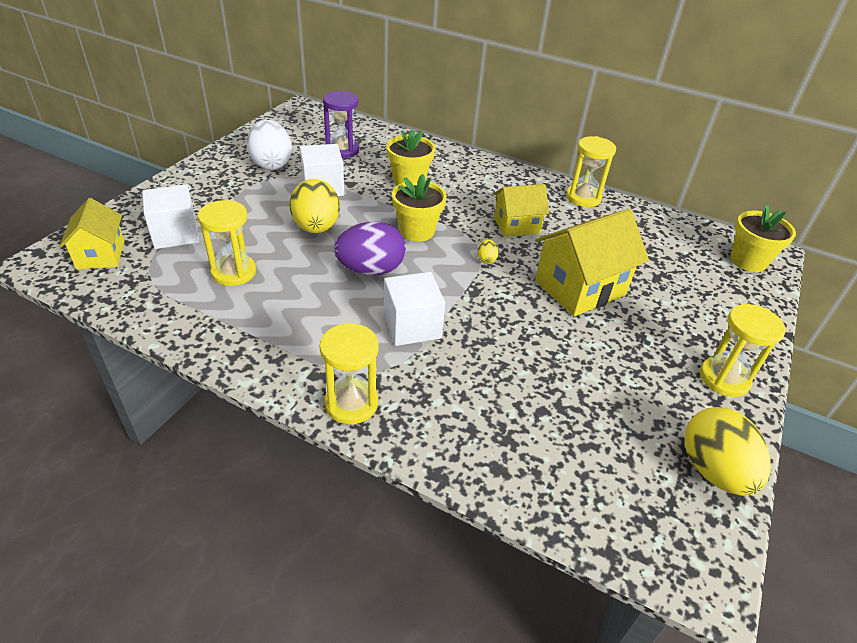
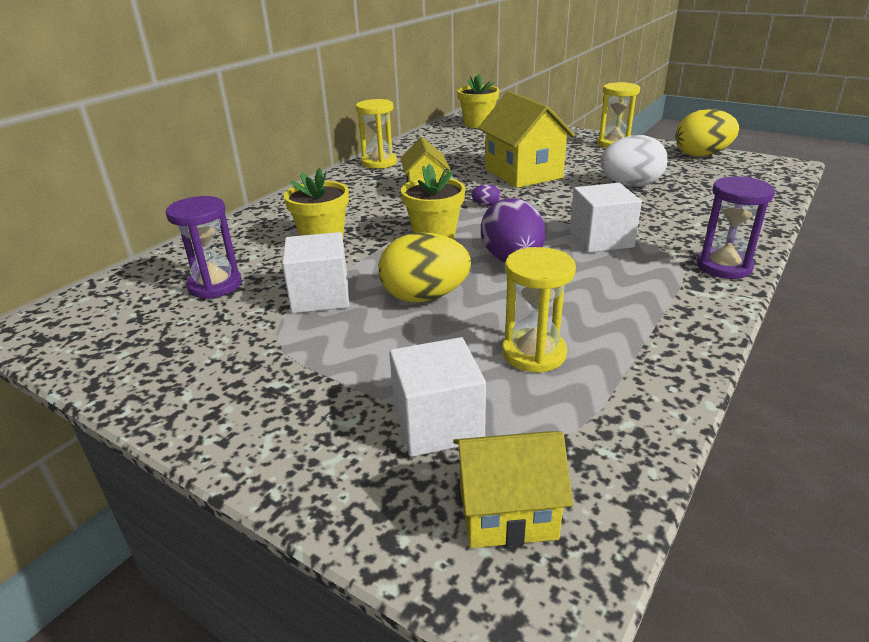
camera: 80 degrees left, 10 degrees down
white egg [247,120,292,170] -> white egg moved to [600,135,668,187]
yellow hourglass [320,323,379,424] -> purple hourglass [697,176,775,279]
yellow egg [478,239,499,264] -> purple egg [471,184,500,206]

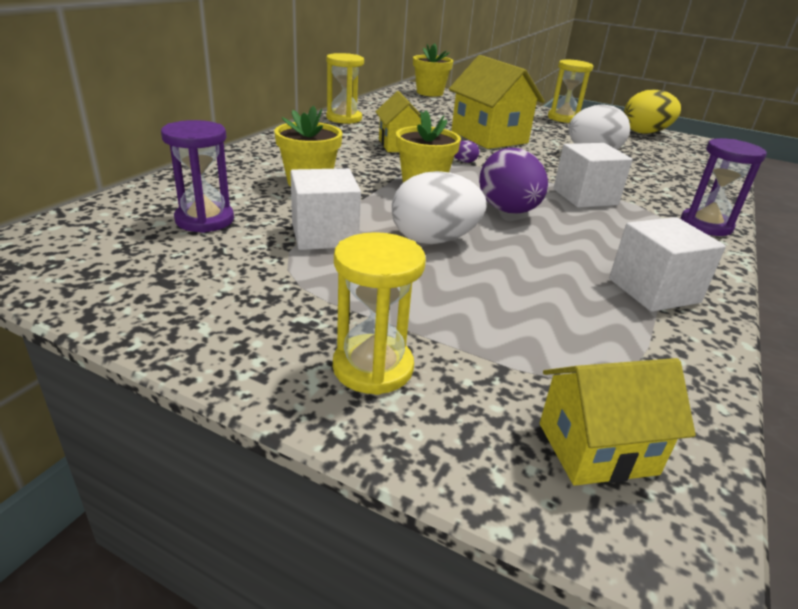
camera: 10 degrees left, 0 degrees up
yellow egg [379,232,471,303] -> white egg [392,171,487,244]
white cube [389,337,486,457] -> white cube moved to [609,217,726,312]
yellow hourglass [502,247,576,373] -> yellow hourglass moved to [333,232,426,395]

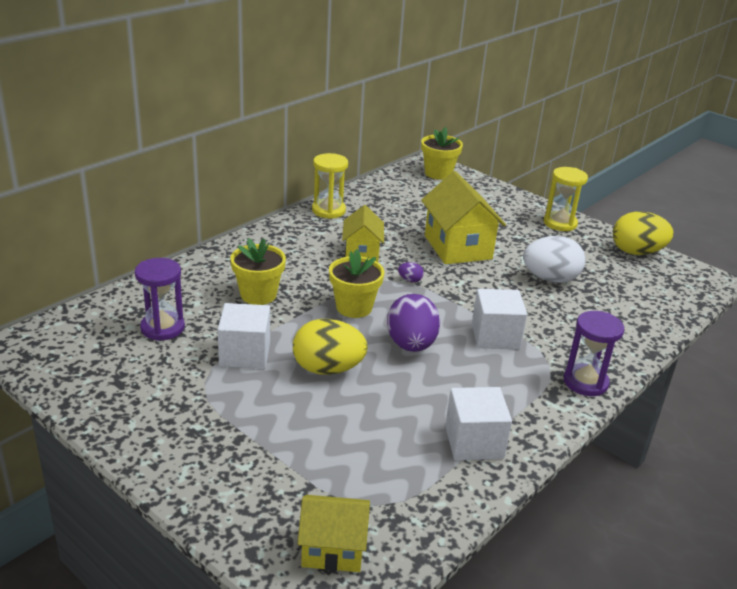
camera: 15 degrees right, 0 degrees up
yellow hourglass [333,232,426,395] -> none
white egg [392,171,487,244] -> yellow egg [293,319,368,375]

